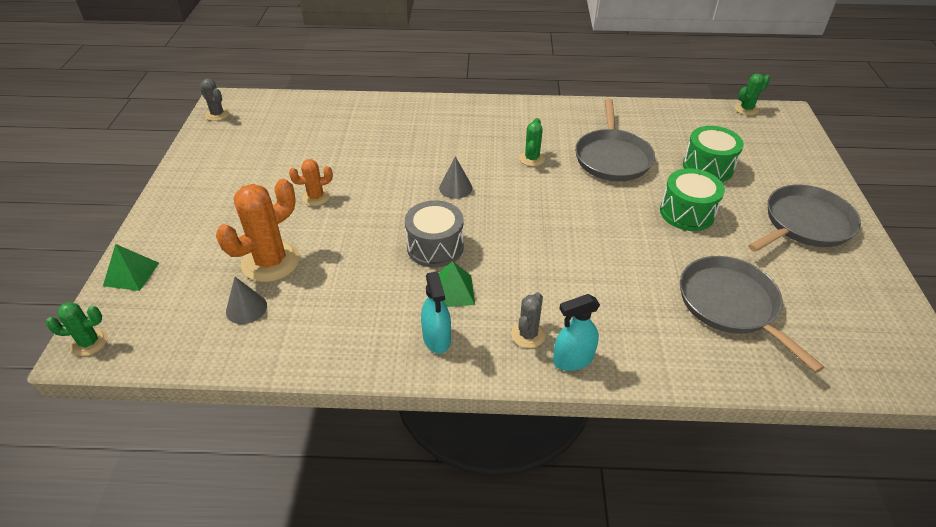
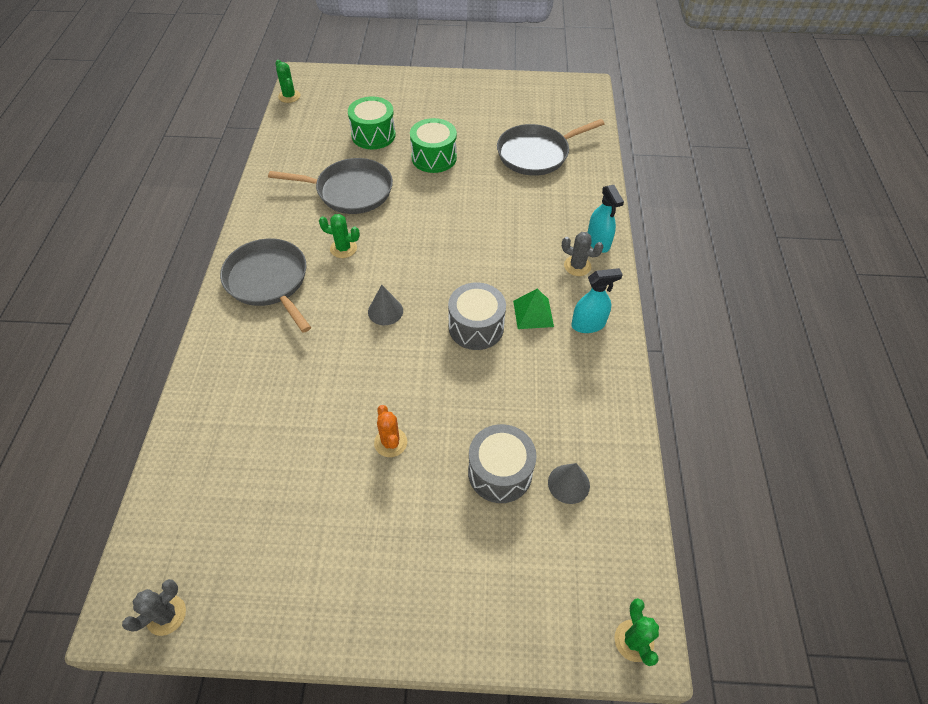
camera: 90 degrees left, 10 degrees up
green pyramid [103,244,159,291] -> none
orange cactus [216,179,300,282] -> grey drum [468,424,537,503]
grey pan [748,185,861,252] -> grey pan moved to [220,238,311,333]

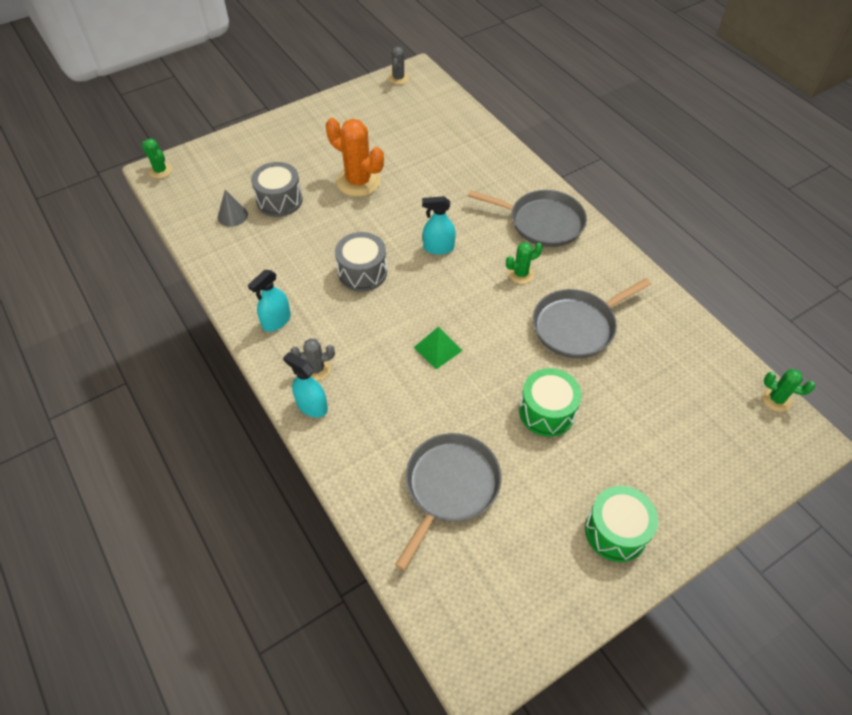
camera: 145 degrees right, 0 degrees up
green drum [348,96,396,149] -> green drum moved to [585,486,658,562]
grey cone [368,285,403,325] -> turquoise spray bottle [422,196,456,255]
orange cactus [374,405,407,457] -> orange cactus [326,118,384,197], size x1.88
green pyramid [513,289,554,329] -> green pyramid moved to [413,326,463,369]

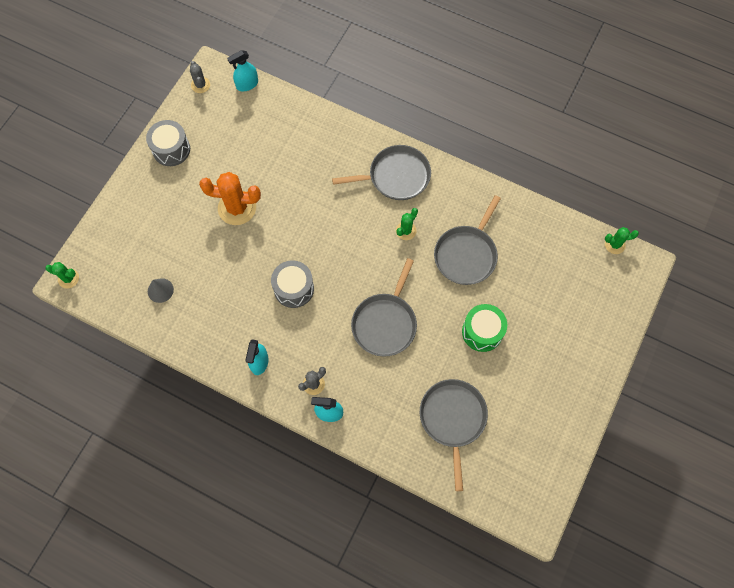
camera: 30 degrees left, 15 degrees up
grey drum [251,162,303,217] -> grey drum moved to [146,120,190,166]
green pyramid [413,326,463,369] -> grey pan [351,258,417,357]
turquoise spray bottle [422,196,456,255] -> turquoise spray bottle moved to [227,50,258,91]
green drum [585,486,658,562] -> none

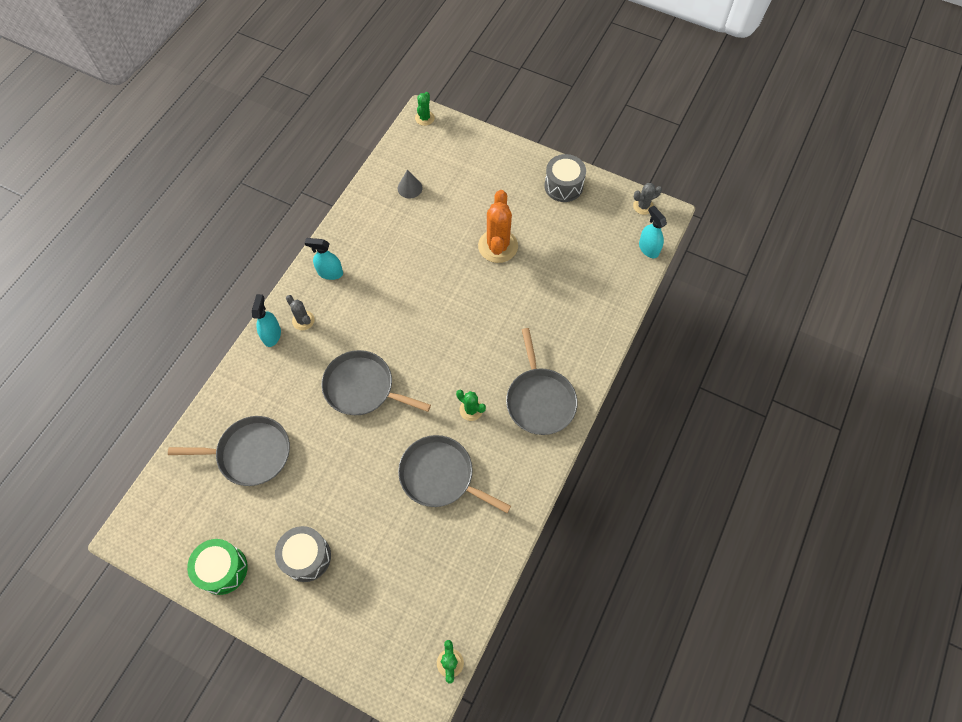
camera: 90 degrees right, 5 degrees down
grey drum [271,260,314,308] -> grey drum moved to [275,526,331,582]
green drum [462,304,507,352] -> green drum moved to [187,539,248,595]

